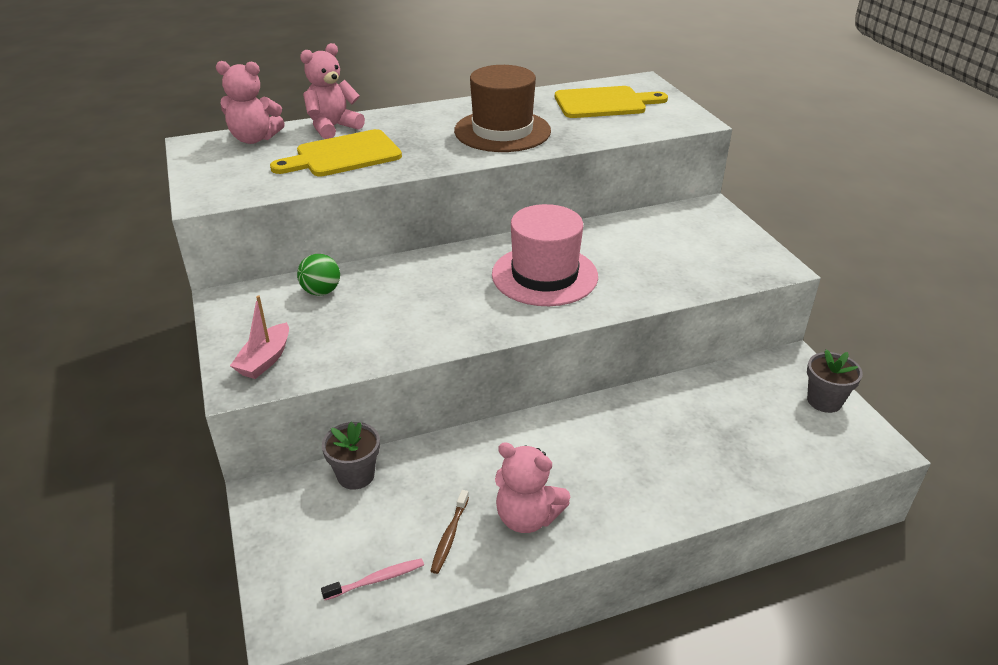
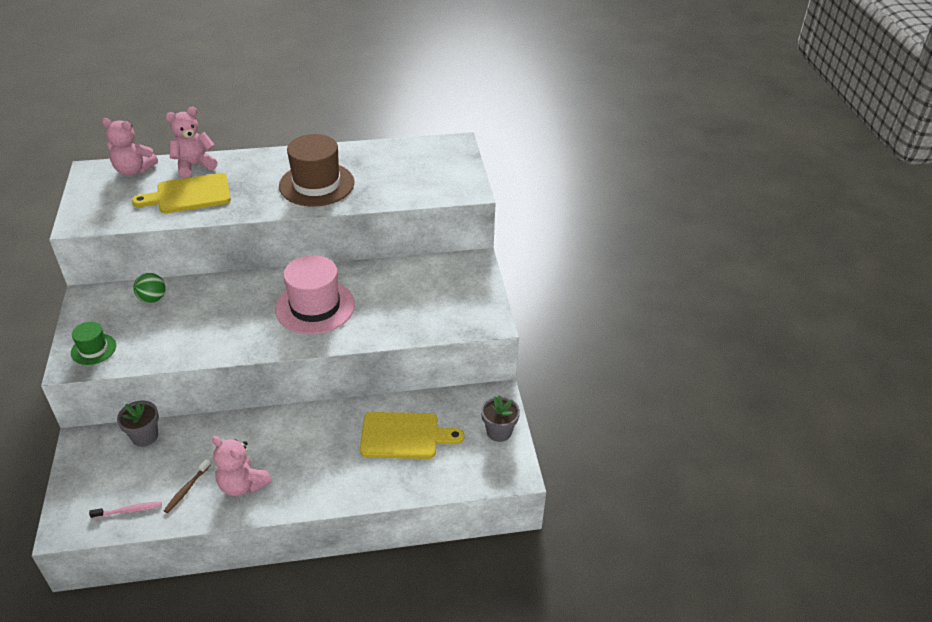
camera: 10 degrees right, 5 degrees up
pink boat [230,295,289,379] -> green hat [71,322,116,365]
yellow cutting board [555,86,668,118] -> yellow cutting board moved to [360,412,464,459]

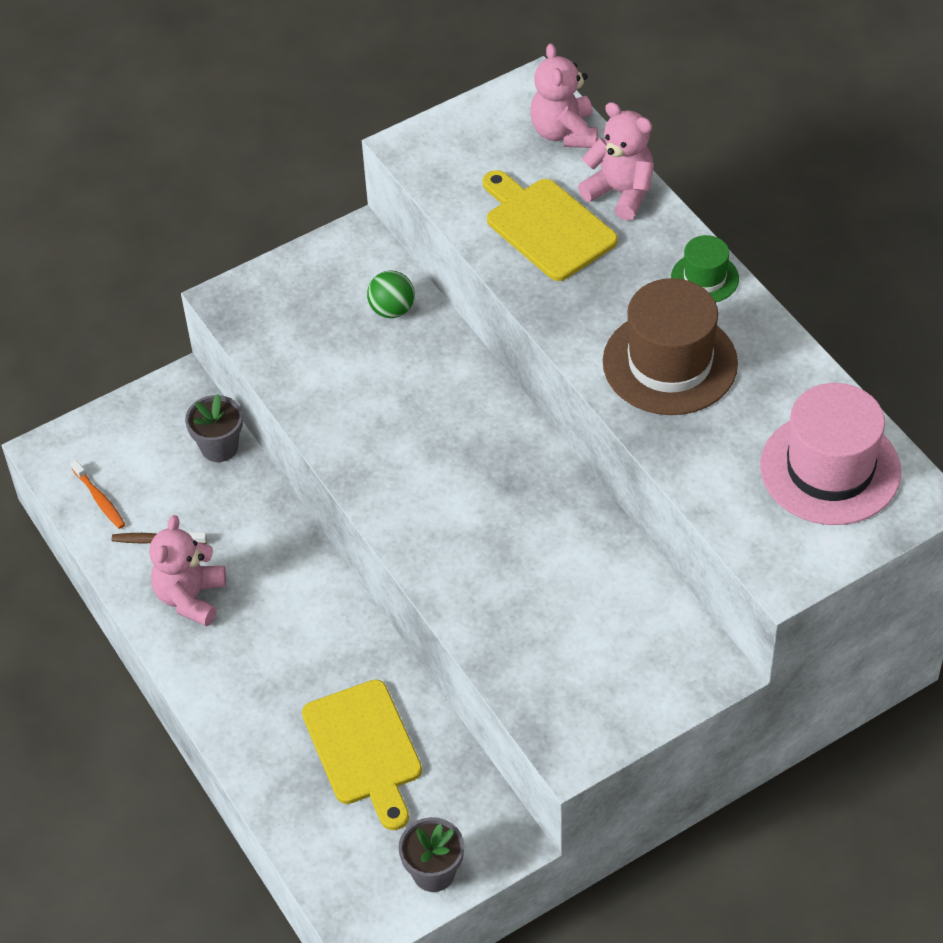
camera: 70 degrees right, 10 degrees up
green hat [71,322,116,365] -> green hat moved to [671,235,739,302]
pink toothbrush [89,502,162,519] -> orange toothbrush [71,460,125,529]
pink hat [275,255,355,334] -> pink hat moved to [760,383,901,525]

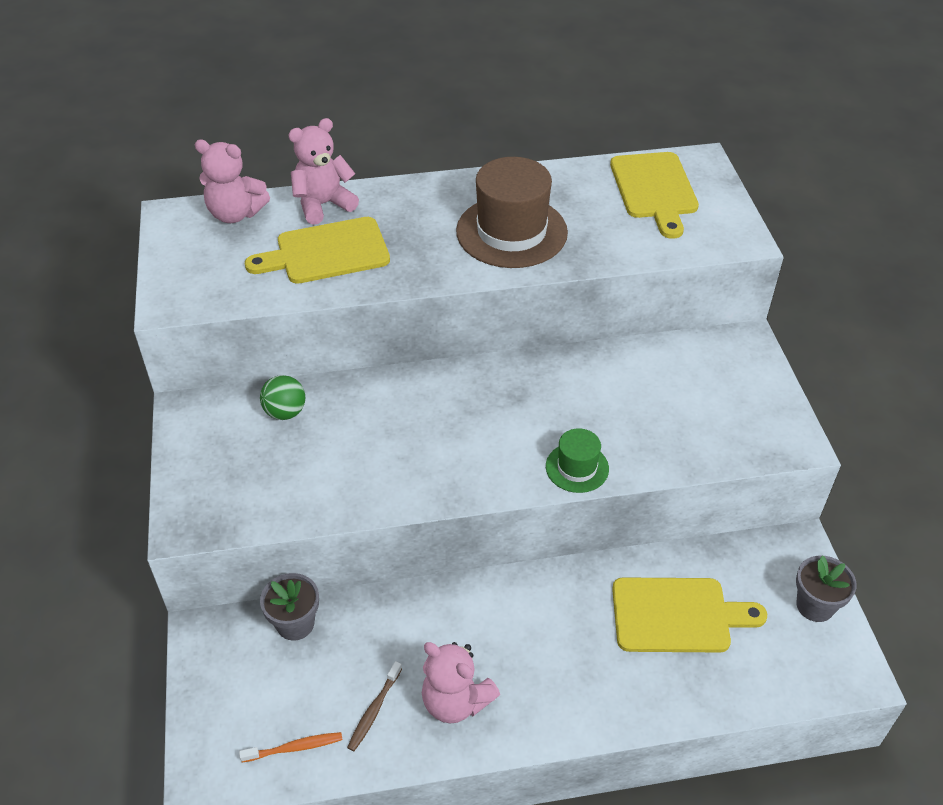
camera: 70 degrees left, 5 degrees down
green hat [671,235,739,302] -> green hat moved to [546,428,609,493]
pink hat [760,383,901,525] -> yellow cutting board [610,152,699,239]

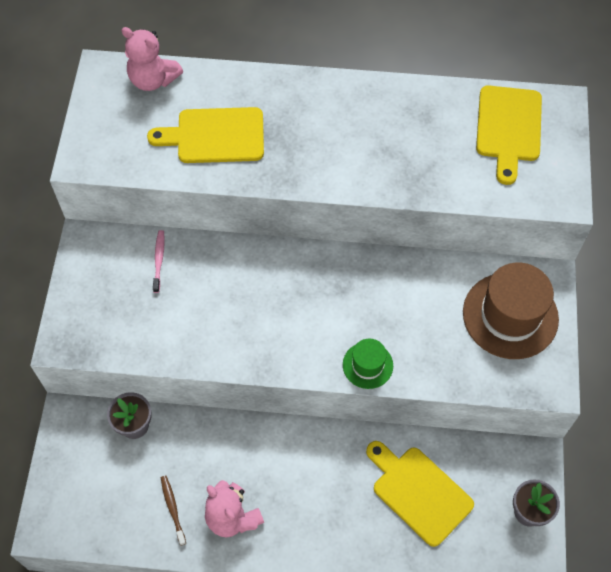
camera: 15 degrees right, 15 degrees up
orange toothbrush [239,732,342,762] -> none
green ball [260,375,305,420] -> pink toothbrush [153,230,165,293]
pink teddy bear [288,118,359,225] -> none
brown toothbrush [347,661,402,751] -> brown toothbrush turned 120 degrees clockwise [161,476,186,546]
brown hat [456,157,568,268] -> brown hat moved to [463,262,559,359]
yellow cutting board [612,578,767,652] -> yellow cutting board turned 150 degrees counterclockwise [366,441,474,547]

